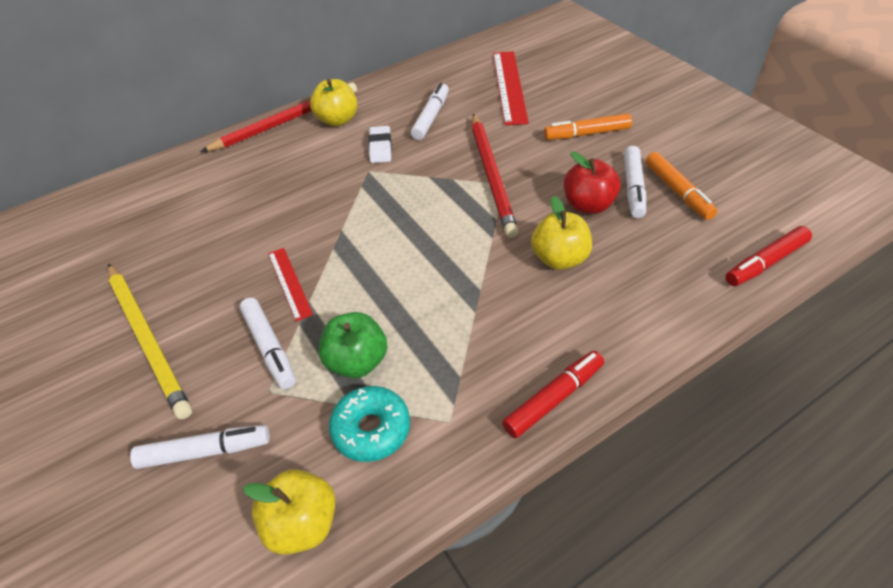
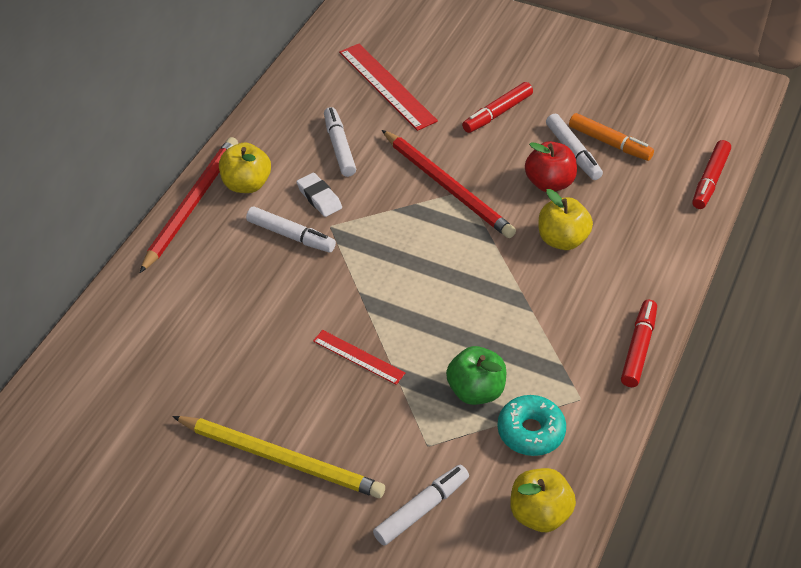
camera: 35 degrees left, 0 degrees up
white marker [239,298,296,389] -> white marker moved to [246,206,336,253]
orange marker [544,113,632,140] -> red marker [462,82,533,133]

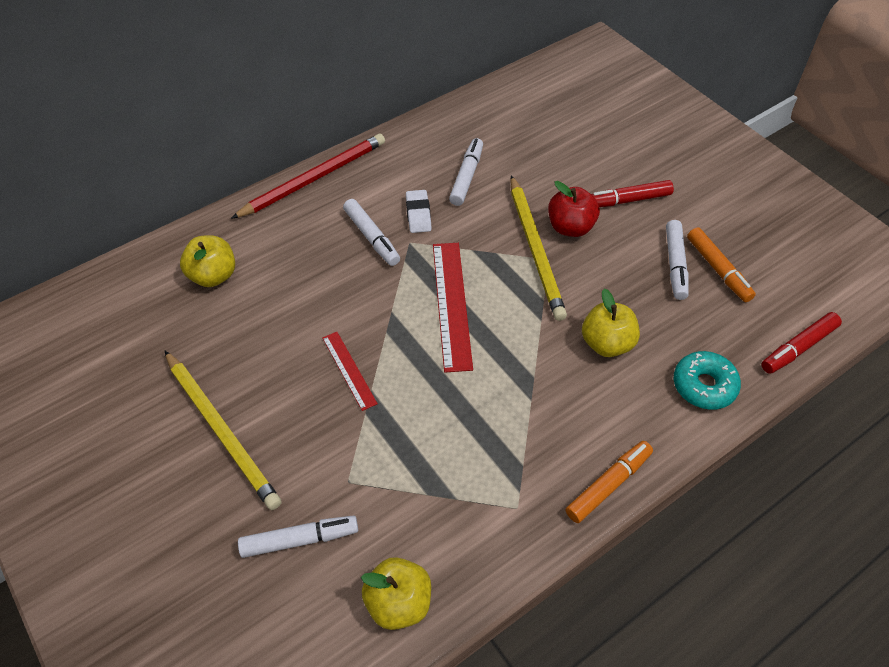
camera: 30 degrees right, 5 degrees up
yellow apple [219,142,271,193] -> yellow apple moved to [180,235,235,287]
red ruler [339,44,438,131] -> red ruler moved to [433,243,473,373]
red pencil [382,130,516,238] -> yellow pencil [510,175,567,321]
green apple [446,346,506,405] -> none
turquoise donut [497,395,566,456] -> turquoise donut moved to [674,351,741,410]
red apple [525,141,577,192] -> red apple moved to [548,181,600,237]
red marker [621,300,657,387] -> orange marker [565,441,653,523]

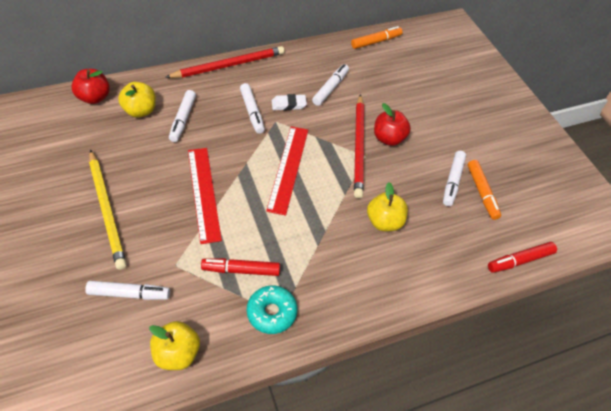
camera: 10 degrees right, 0 degrees up
red ruler [322,332,378,411] -> red ruler [188,148,222,244], size x1.73
white eraser [406,190,432,233] -> white eraser turned 75 degrees clockwise [272,94,307,110]
yellow pencil [510,175,567,321] -> red pencil [354,94,364,198]
orange marker [565,441,653,523] -> orange marker moved to [351,26,403,49]
red marker [591,180,674,207] -> red marker moved to [201,258,280,276]
turquoise donut [674,351,741,410] -> turquoise donut moved to [247,285,297,334]
none -> red apple [71,69,110,104]
none -> white marker [169,90,196,142]

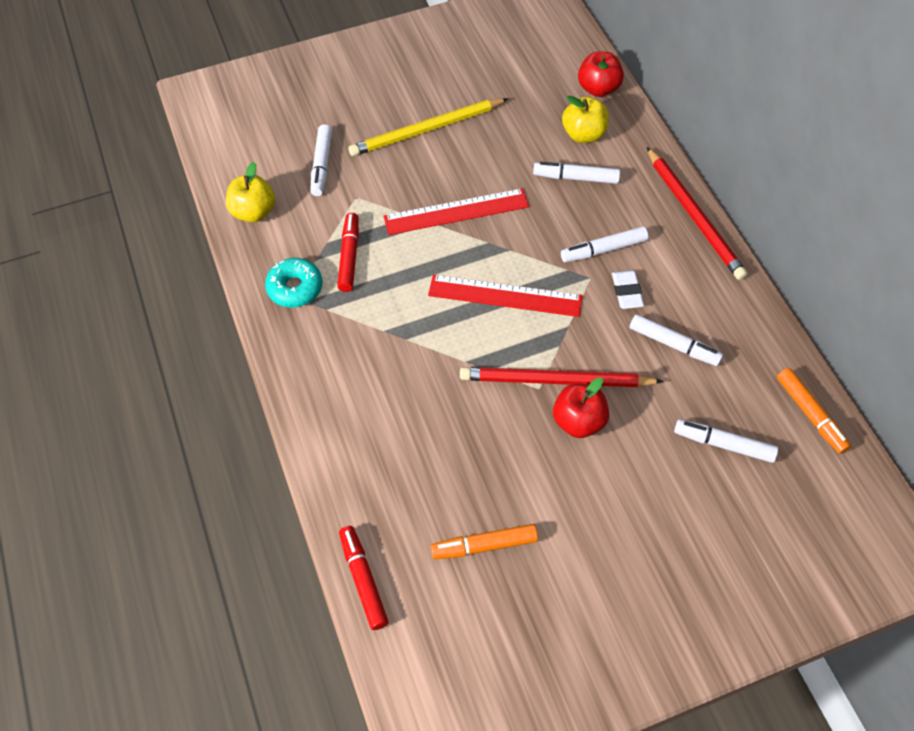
camera: 95 degrees right, 5 degrees up
yellow apple [367,182,408,231] -> none
white marker [443,151,466,206] -> white marker moved to [674,419,778,463]

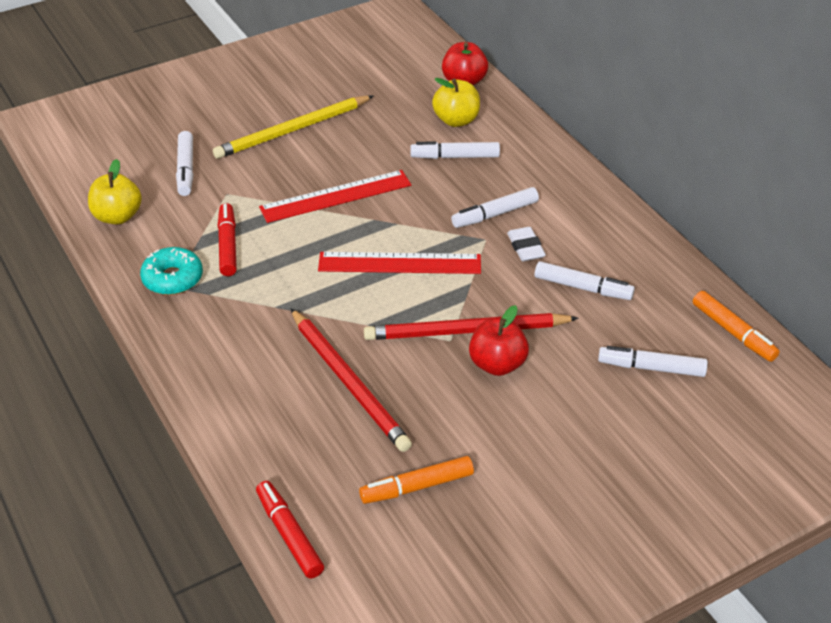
camera: 10 degrees left, 15 degrees down
red pencil [647,147,748,280] -> red pencil moved to [291,309,412,452]

